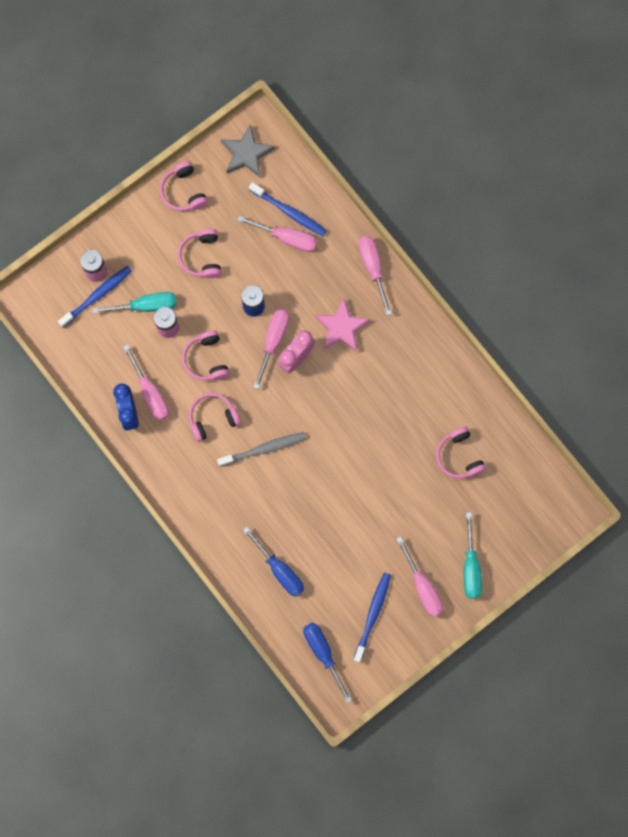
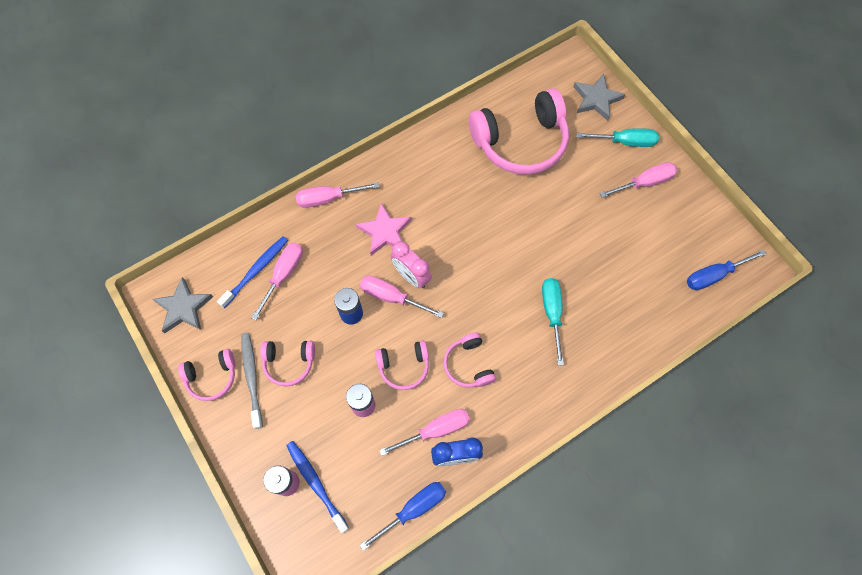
camera: 85 degrees left, 10 degrees down
turquoise screwdriver [92,292,177,314] -> turquoise screwdriver moved to [542,278,564,366]
grey toothbrush [217,432,306,467] -> grey toothbrush moved to [241,333,263,429]
blue screwdriver [243,526,304,597] -> blue screwdriver moved to [360,482,446,551]
blue toothbrush [353,573,391,663] -> none
pink headphones [436,427,486,478] -> pink headphones [469,88,569,175], size x2.02
none -> grey star [573,74,626,121]

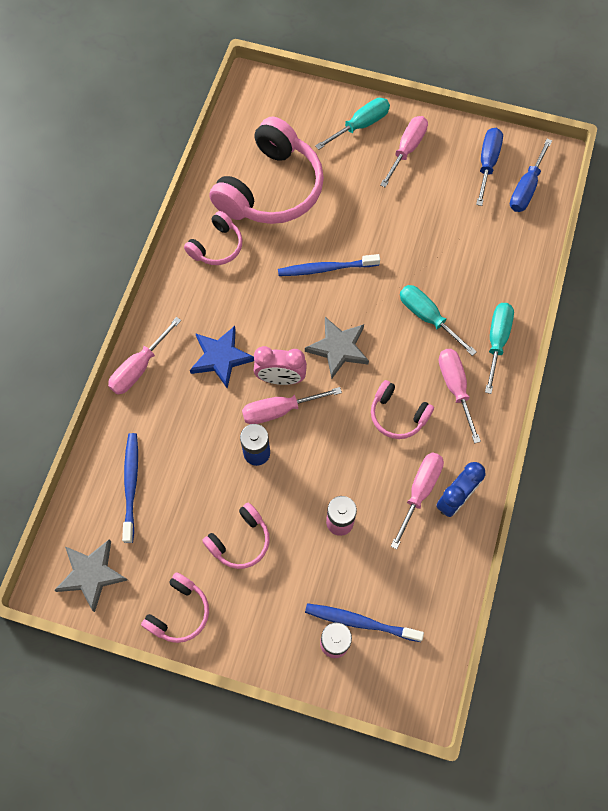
camera: 40 degrees left, 0 degrees up
grey toothbrush [241,333,263,429] -> none
pink screwdriver [251,242,303,320] -> pink screwdriver moved to [439,349,481,443]
pink star [356,203,412,255] -> blue star [190,326,254,389]
blue screwdriver [360,482,446,551] -> blue screwdriver moved to [476,128,503,206]
pink headphones [375,341,429,390] -> pink headphones moved to [184,211,243,265]
grey star [573,74,626,121] -> grey star moved to [305,317,369,379]
none -> blue toothbrush [278,254,380,276]
none -> turquoise screwdriver [485,303,514,394]

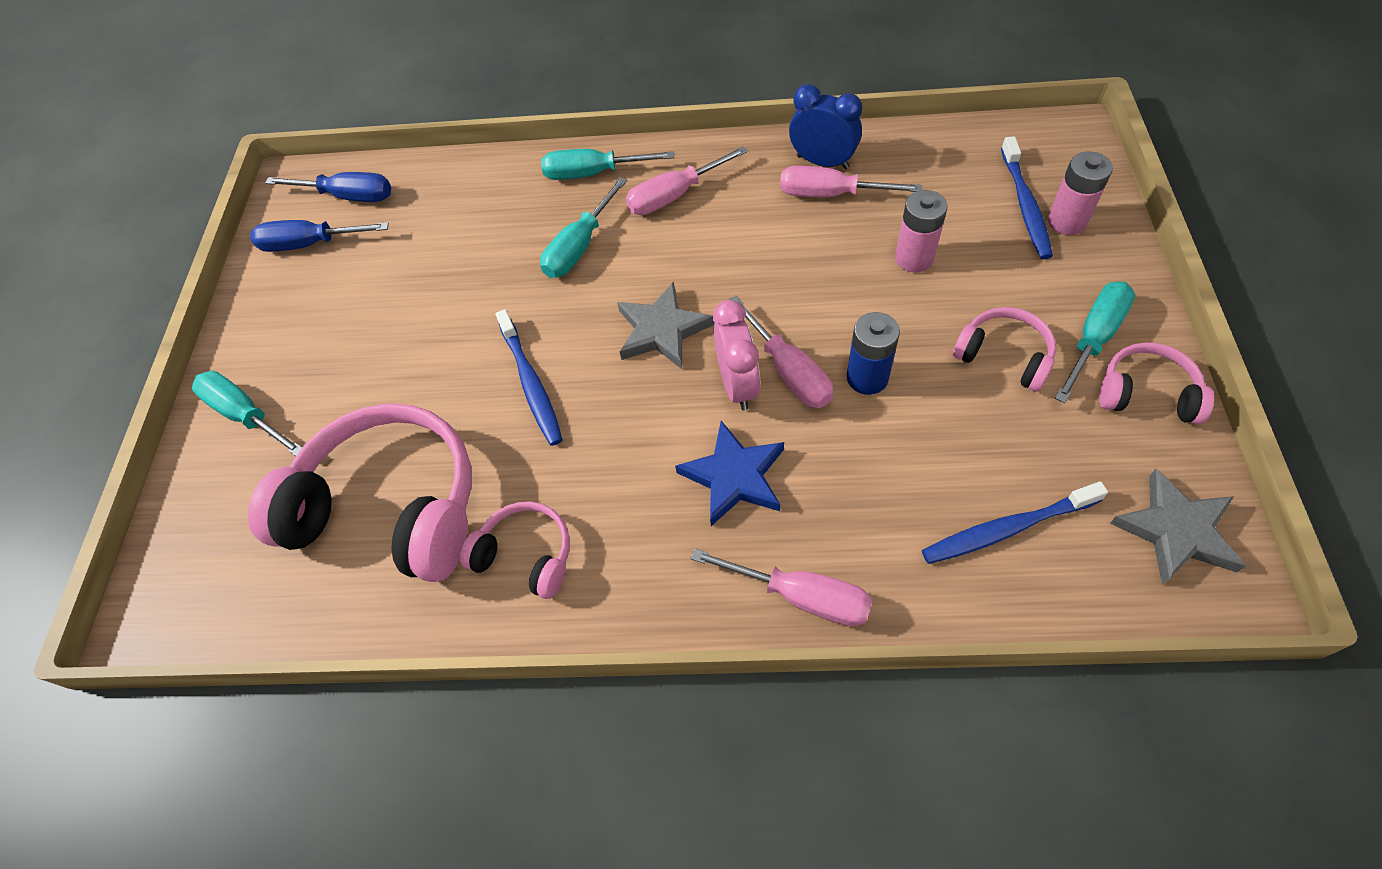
camera: 100 degrees left, 10 degrees down
pink headphones [371,380,434,439] -> none
pink screwdriver [380,116,428,187] -> none
none -> turquoise screwdriver [1055,281,1135,403]

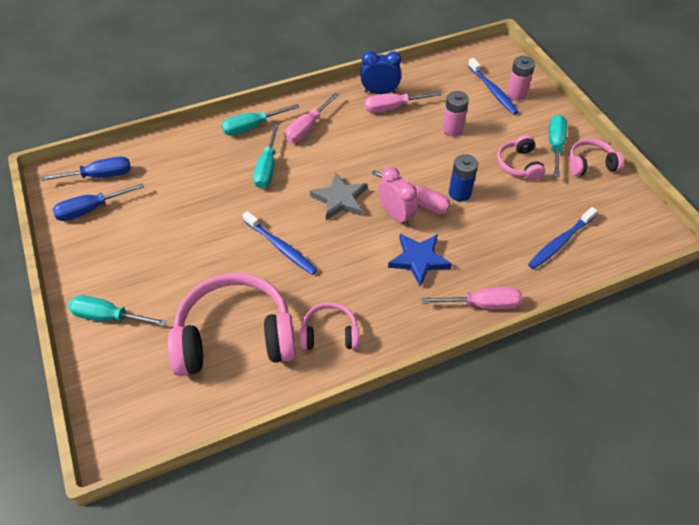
camera: 30 degrees left, 5 degrees down
pink headphones [953,307,1056,392] -> pink headphones turned 105 degrees counterclockwise [497,135,545,181]
grey star [1110,468,1246,585] -> none

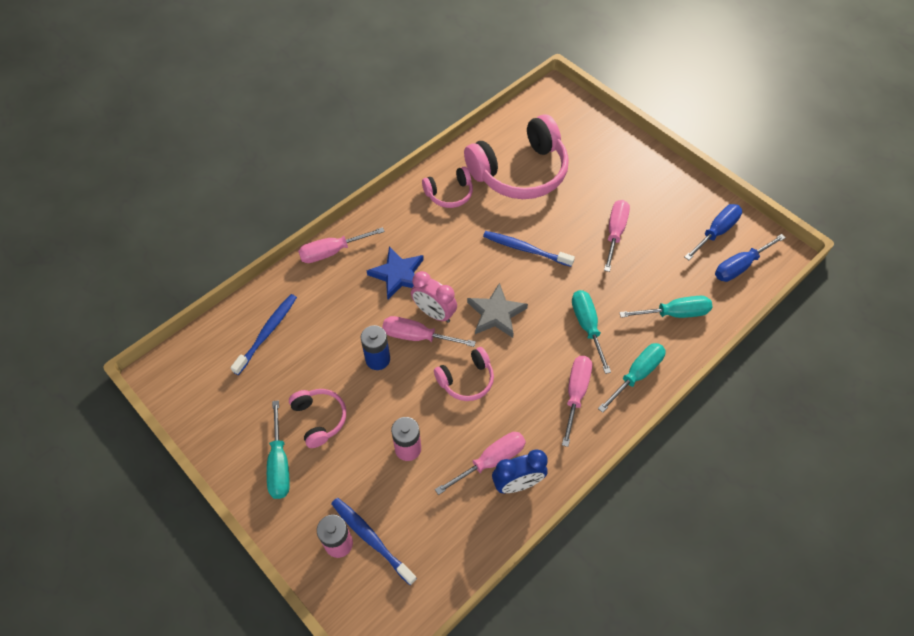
camera: 160 degrees right, 5 degrees up
turquoise screwdriver [68,295,167,326] -> turquoise screwdriver moved to [619,296,712,318]
pink headphones [569,139,624,176] -> pink headphones moved to [434,347,494,401]
none -> pink screwdriver [604,200,630,272]

